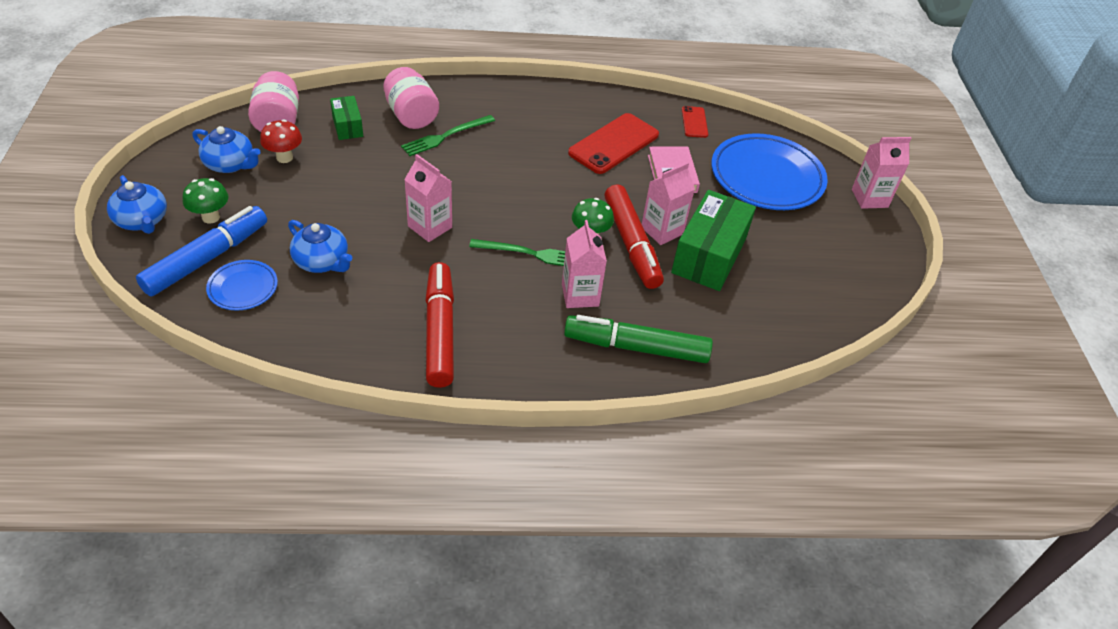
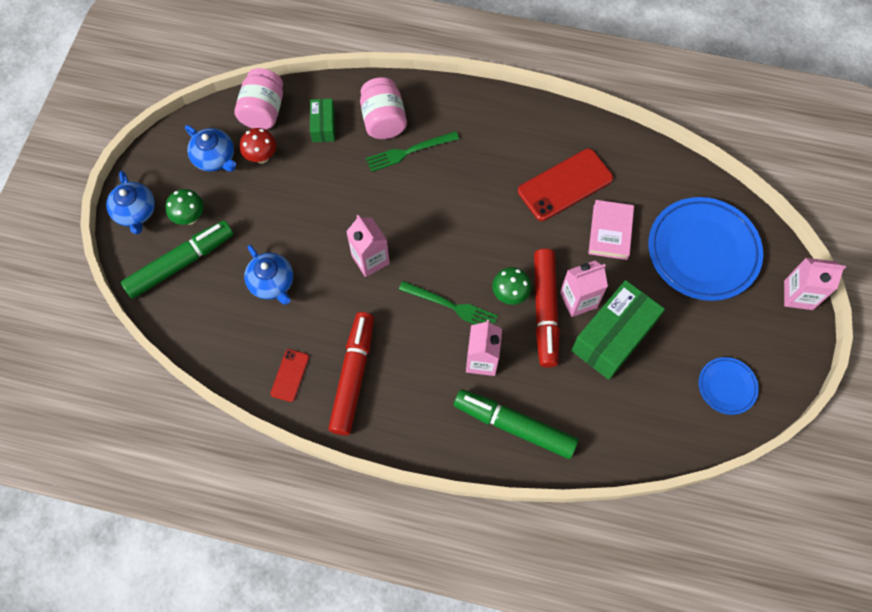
camera: 20 degrees right, 20 degrees up
blue marker [136,206,267,296] -> green marker [121,220,234,299]
blue plate [206,260,278,310] -> blue plate moved to [699,357,759,415]
red phone [682,106,708,138] -> red phone moved to [270,349,309,402]

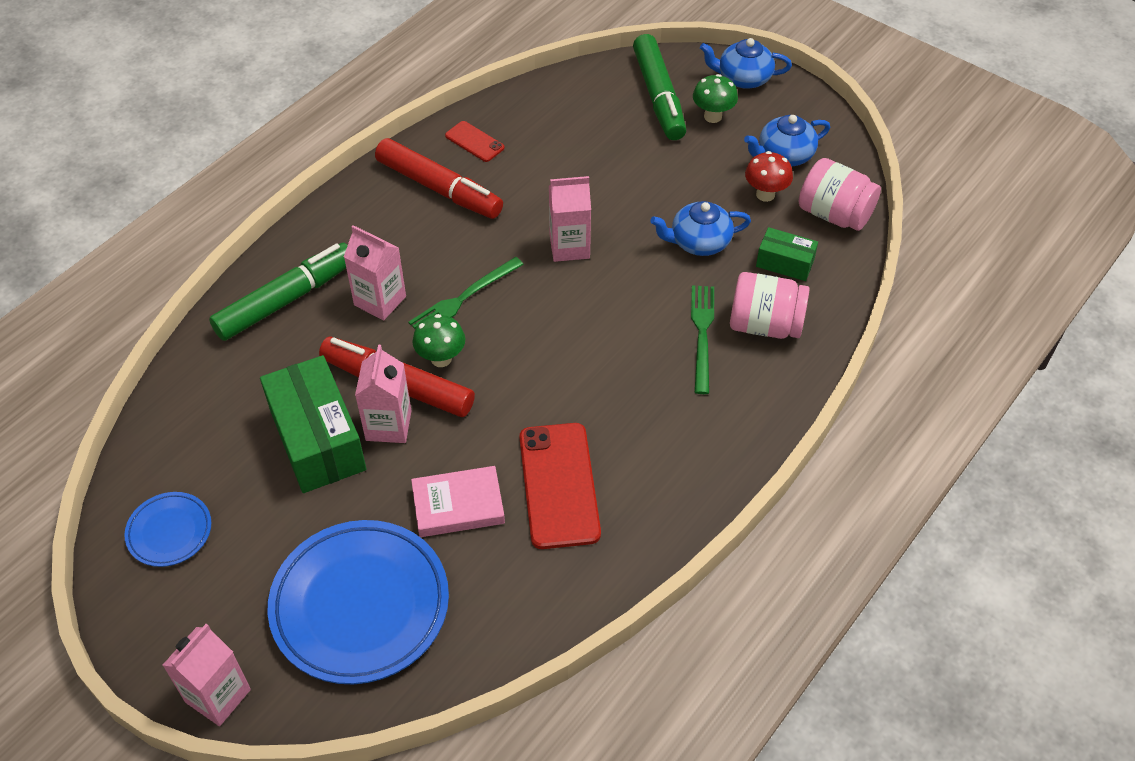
camera: 115 degrees right, 15 degrees down
blue teapot [244,245,293,305] -> blue teapot moved to [650,201,751,256]
pink book [588,200,634,260] -> pink book turned 45 degrees counterclockwise [411,466,505,537]

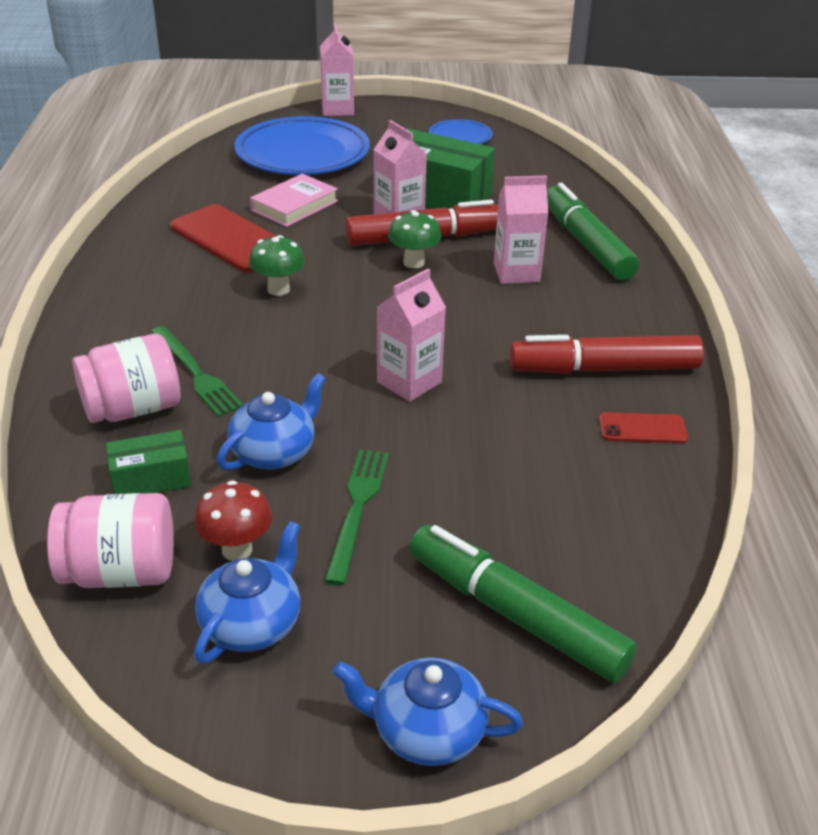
camera: 140 degrees right, 15 degrees down
green marker [209,243,348,341] -> green marker turned 150 degrees clockwise [547,183,639,280]
green fork [409,257,524,329] -> green fork moved to [324,449,389,585]
green mushroom [693,74,738,123] -> green mushroom moved to [249,235,305,296]
blue teapot [700,38,792,89] -> blue teapot turned 135 degrees counterclockwise [332,657,523,766]

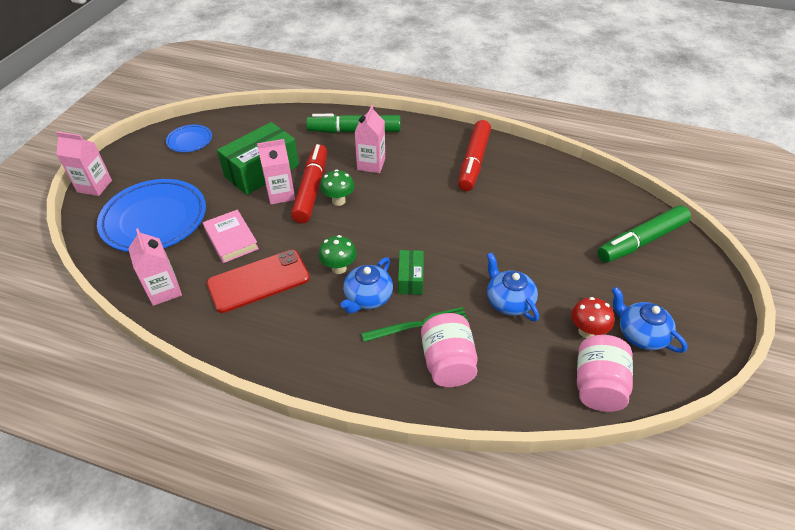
camera: 70 degrees left, 10 degrees up
green box [106,430,191,494] -> green box moved to [398,250,424,295]
green fork [324,449,389,585] -> none
blue teapot [332,657,523,766] -> blue teapot moved to [340,257,393,314]
pink carton [377,269,446,402] -> pink carton moved to [128,228,182,306]
red phone [599,412,688,443] -> none

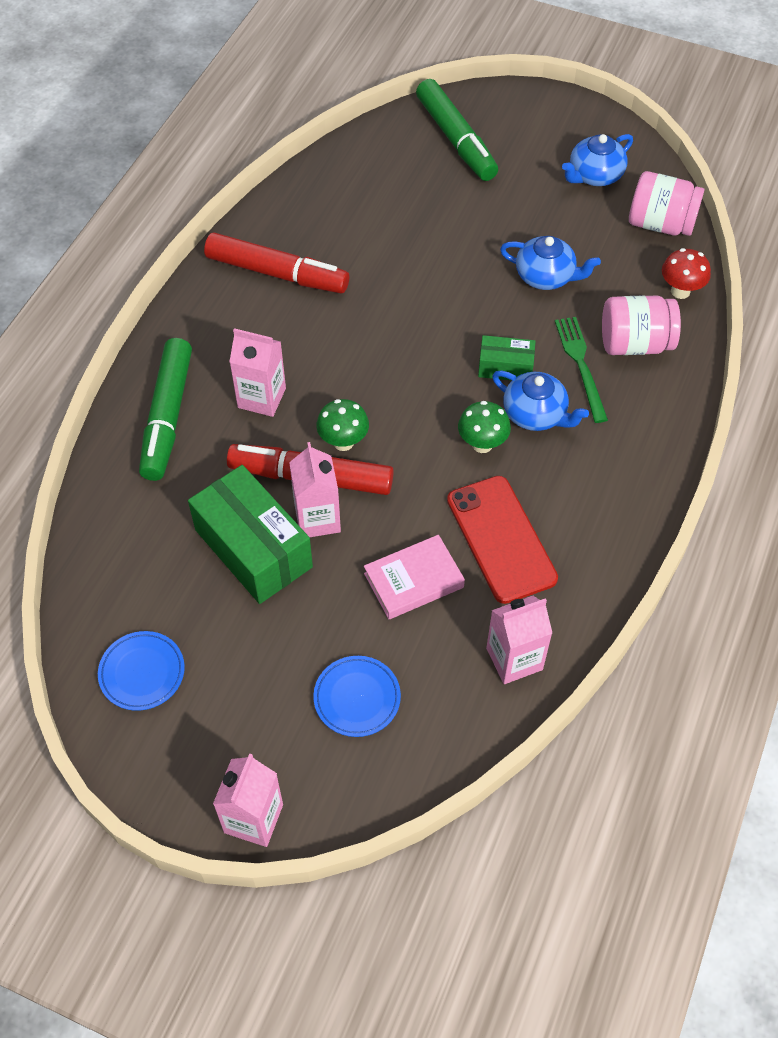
camera: 85 degrees left, 10 degrees up
blue plate [97,179,206,252] -> blue plate [313,656,401,737], size x0.49
blue teapot [487,253,539,322] -> blue teapot turned 135 degrees counterclockwise [500,236,601,290]
red mushroom [571,297,615,338] -> red mushroom moved to [662,248,711,299]

